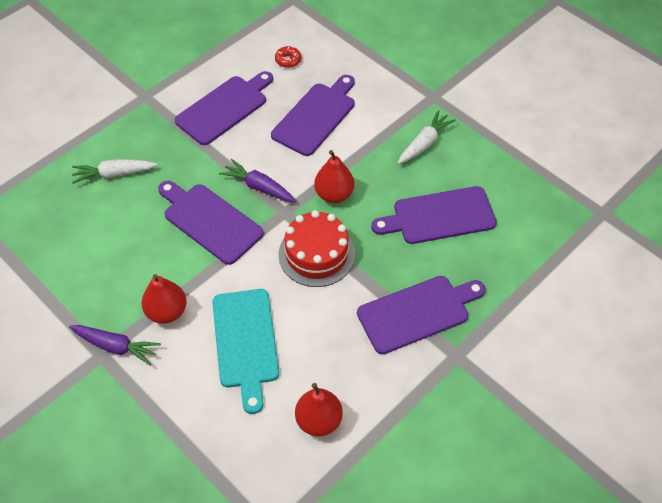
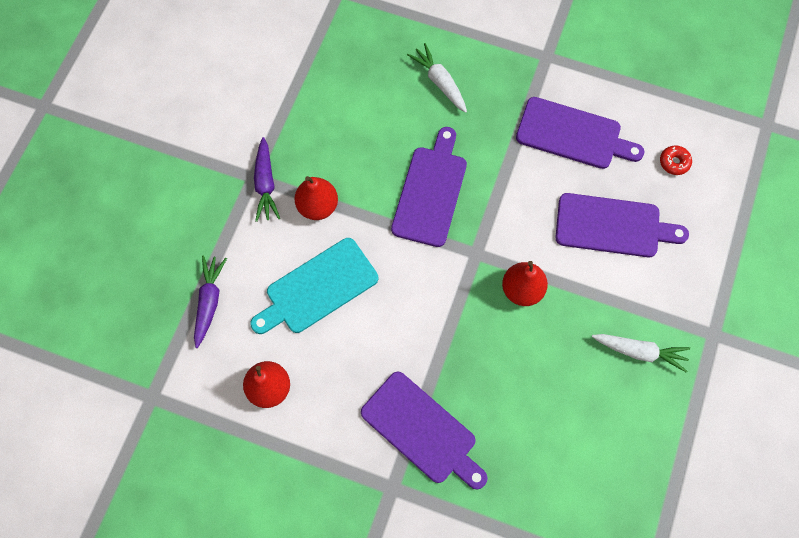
camera: 65 degrees right, 15 degrees up
purple carrot [219,159,296,202] -> purple carrot moved to [194,255,227,348]
red cake [278,210,355,287] -> none
purple cutting board [371,186,497,244] -> none

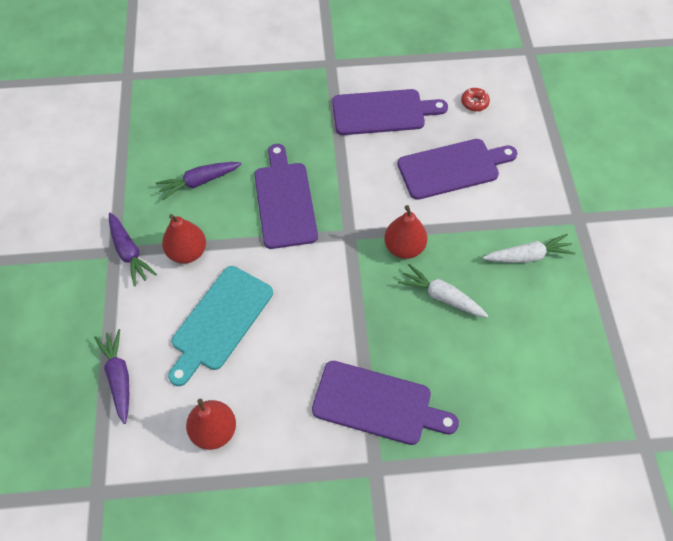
camera: 25 degrees left, 10 degrees down
white carrot [407,43,467,113] -> white carrot moved to [398,264,488,317]
none -> purple carrot [156,162,242,200]

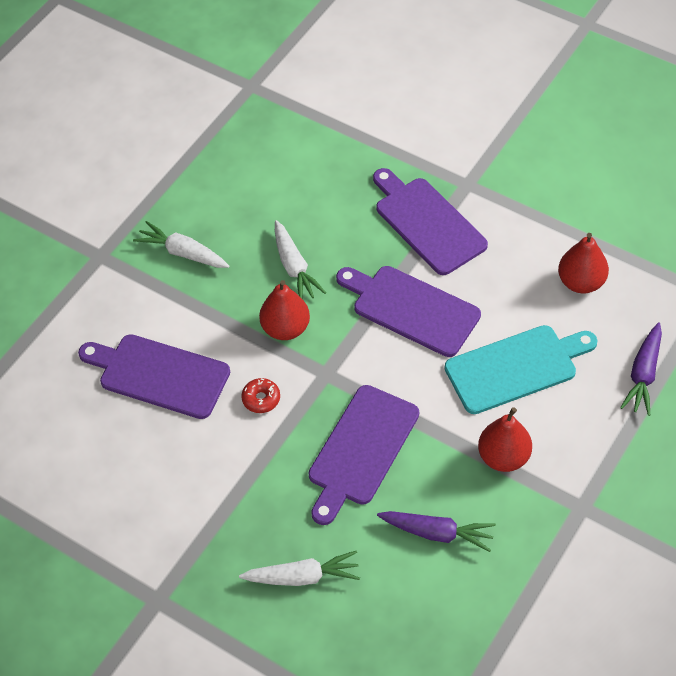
camera: 140 degrees left, 5 degrees down
purple carrot [109,213,157,286] -> none
purple cutting board [332,89,448,135] -> purple cutting board moved to [336,266,481,357]
red donut [461,88,490,112] -> red donut moved to [241,378,280,413]
none -> white carrot [239,551,360,586]

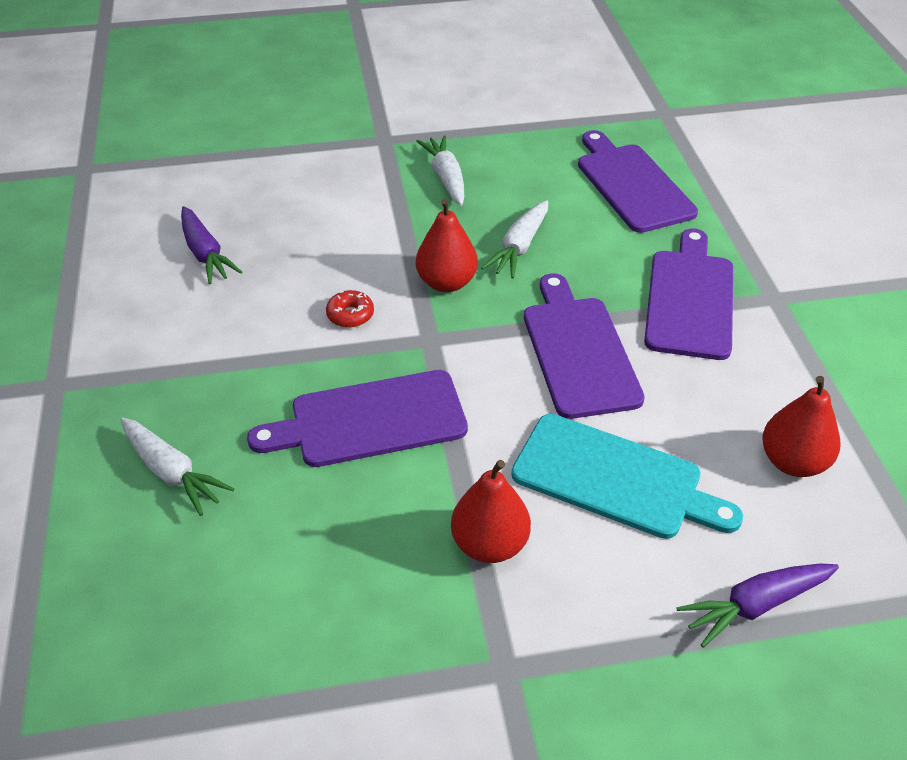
camera: 45 degrees right, 10 degrees down
purple cutting board [78,334,230,419] -> purple cutting board moved to [578,130,698,233]
purple carrot [377,511,496,552] -> purple carrot moved to [181,206,242,284]

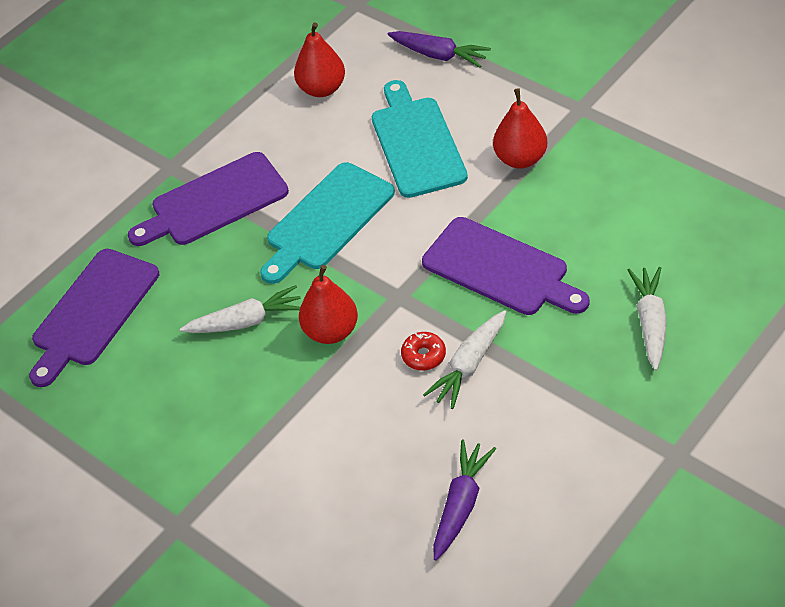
camera: 125 degrees left, 5 degrees up
white carrot [416,135,464,206] -> white carrot moved to [423,310,506,409]
purple cutting board [524,273,645,419] -> turquoise cutting board [260,162,395,284]

